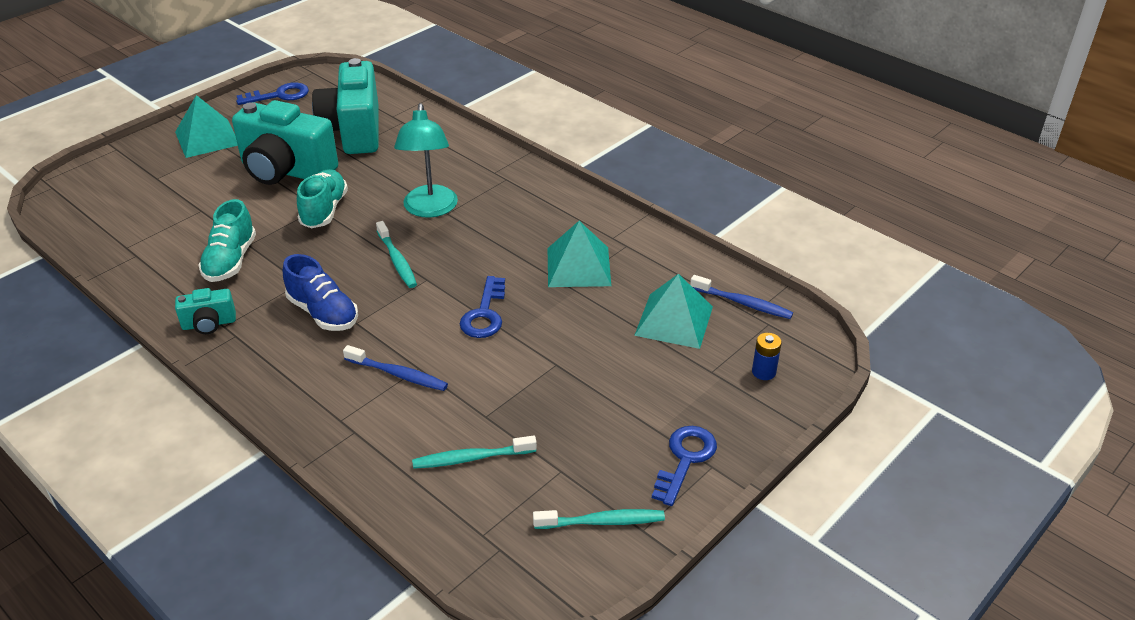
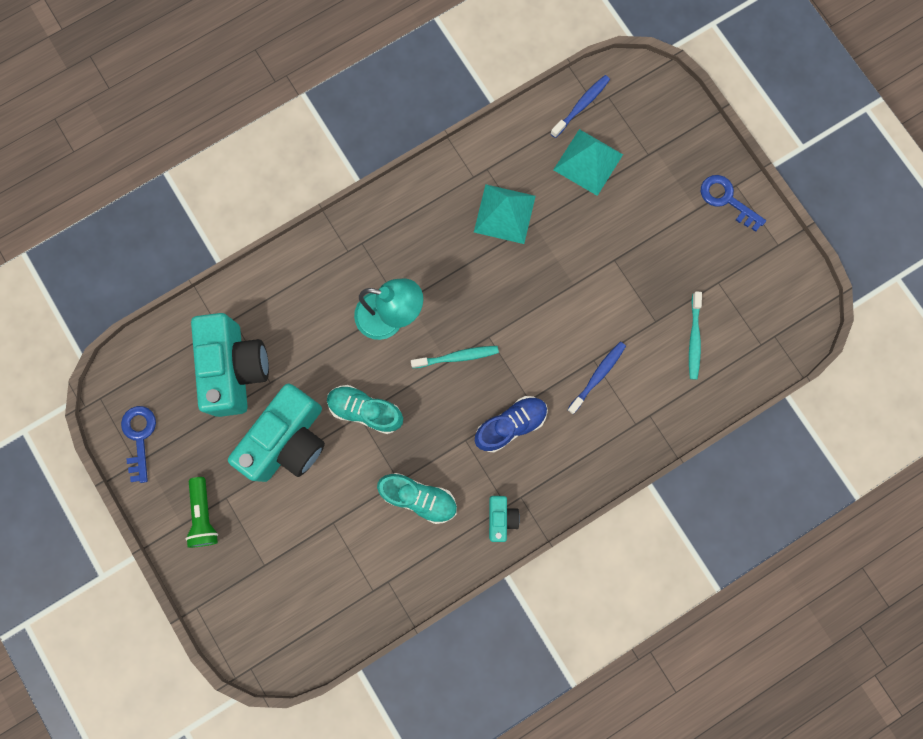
camera: 75 degrees left, 40 degrees up
turquoise pyramid [175,95,238,158] -> green flashlight [186,477,218,548]
turquoise camera [312,58,379,154] -> turquoise camera turned 105 degrees counterclockwise [191,313,269,417]
blue key [460,276,505,338] -> none
turquoise toothbrush [533,509,665,529] -> none
blue battery [752,333,782,380] -> none

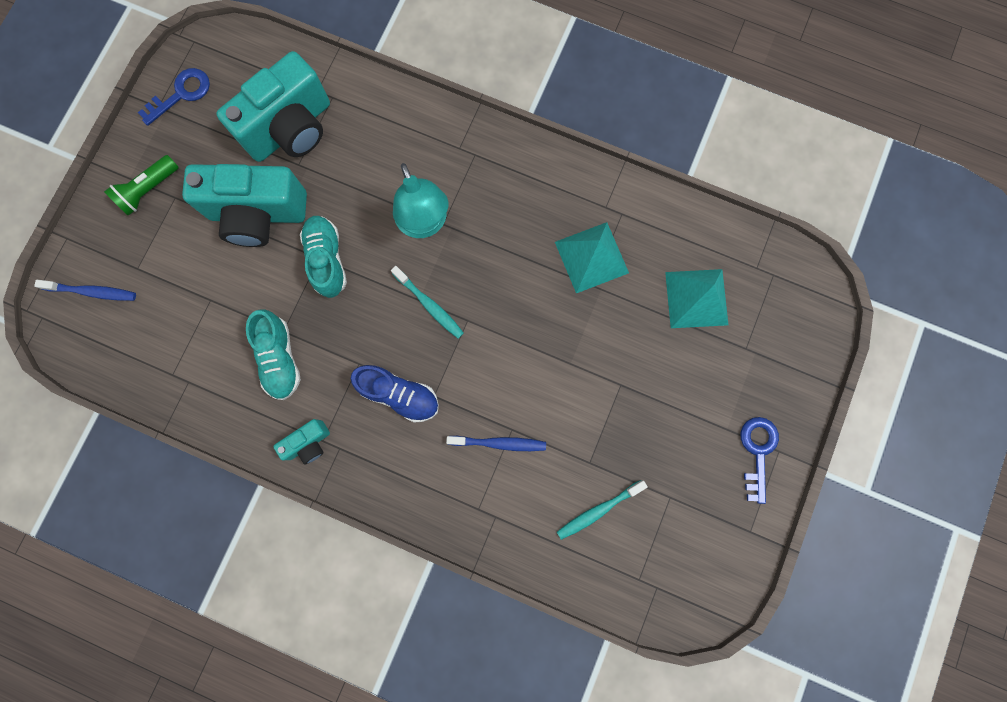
camera: 55 degrees right, 0 degrees up
blue toothbrush [550,75,610,138] -> blue toothbrush moved to [34,280,136,301]

